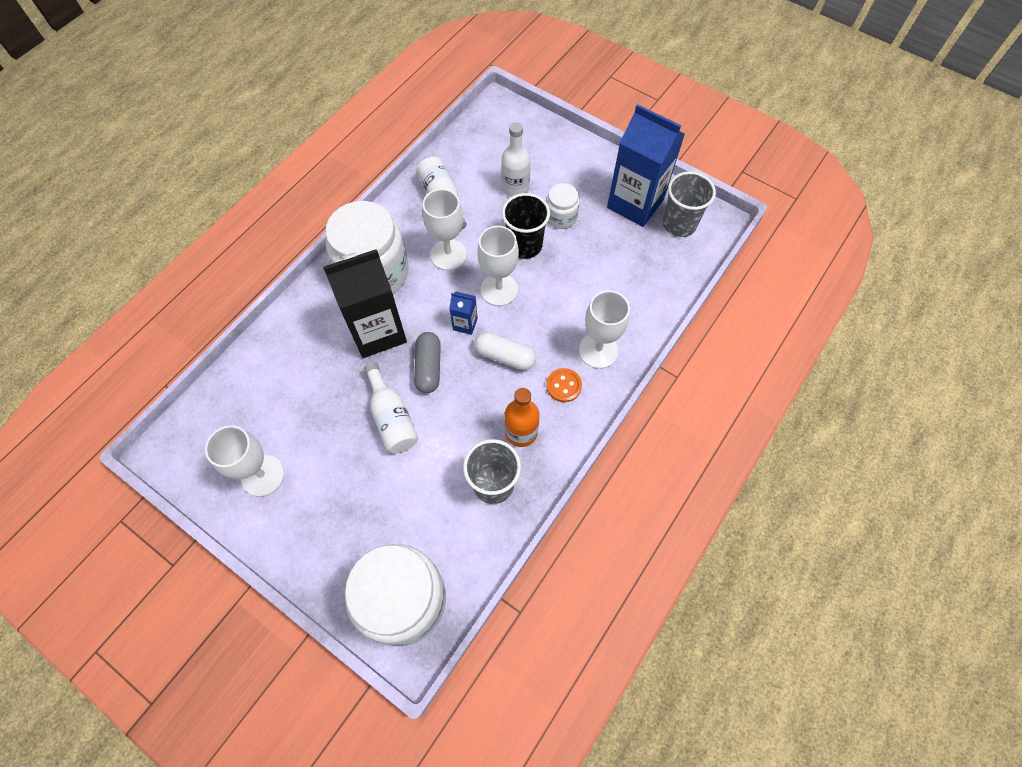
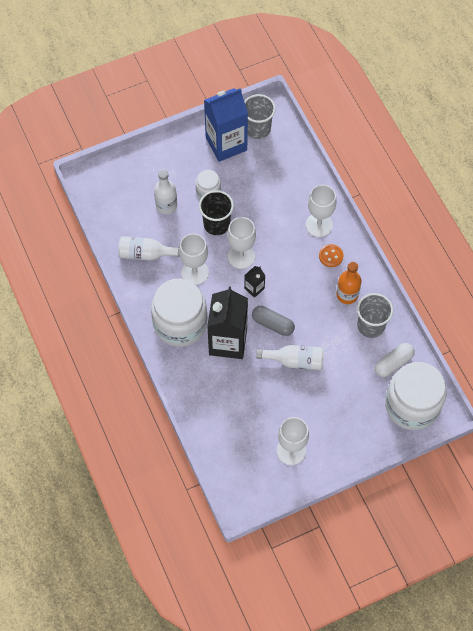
camera: 60 degrees left, 0 degrees up
blue carton [449,292,478,335] -> black carton [244,266,265,298]
white capsule [474,332,536,370] -> white capsule moved to [375,343,415,377]

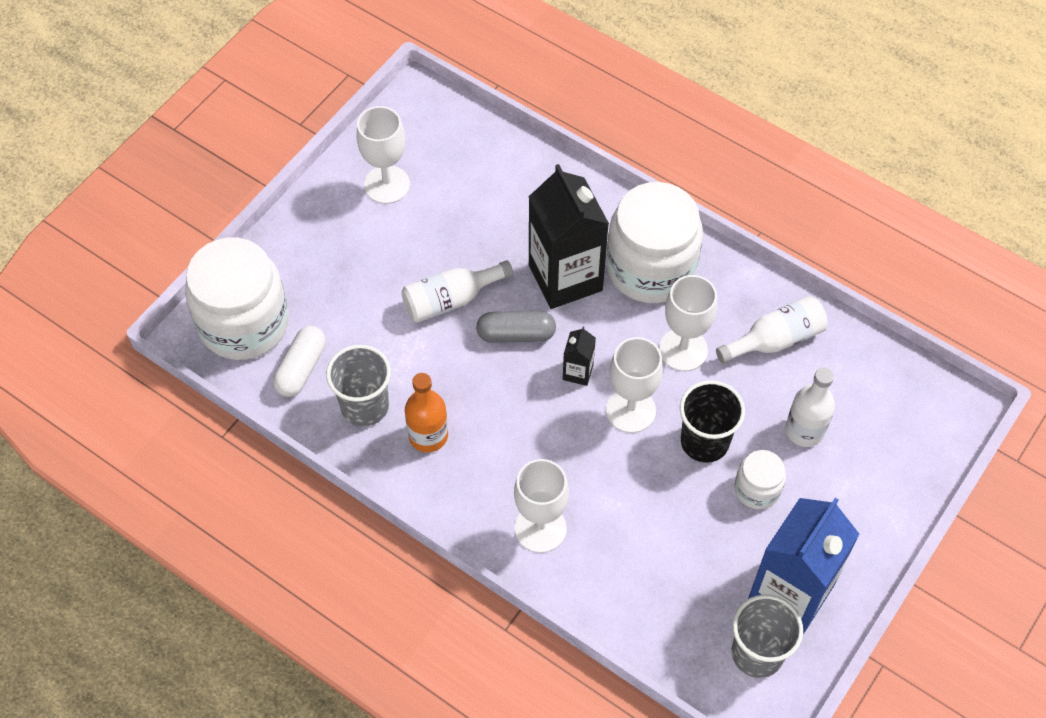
camera: 150 degrees right, 5 degrees down
orange button [319,244,344,267] -> none

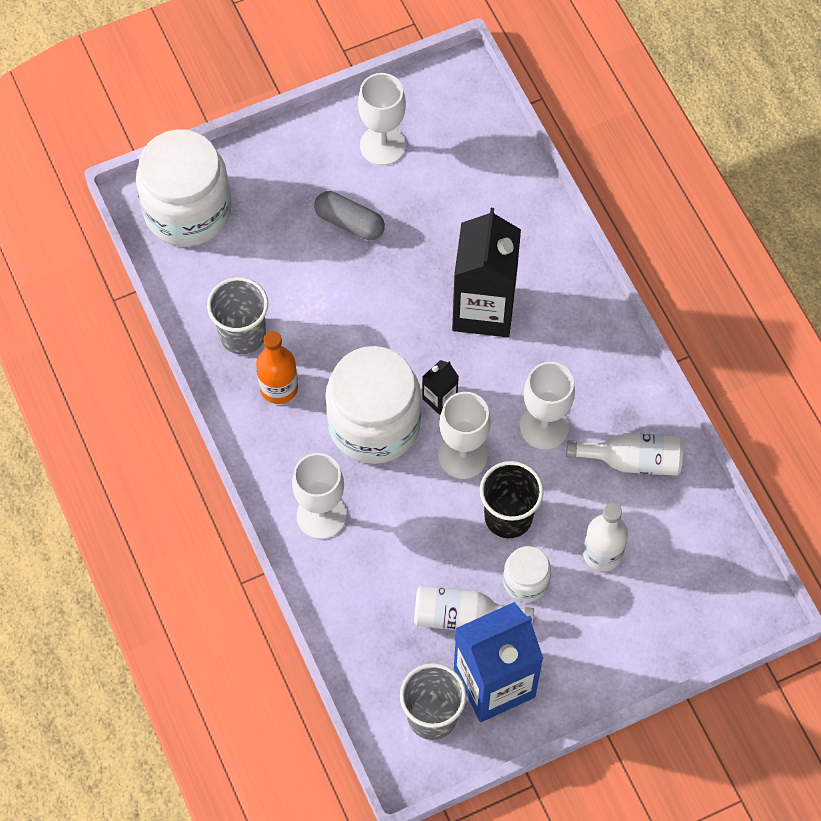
camera: 30 degrees right, 5 degrees up
white capsule [273,326,326,397] -> none
white bottle [401,260,513,323] -> white bottle moved to [414,585,534,630]
grey capsule [476,311,556,343] -> grey capsule moved to [314,191,385,240]
white jar [607,182,703,303] -> white jar moved to [325,346,422,464]

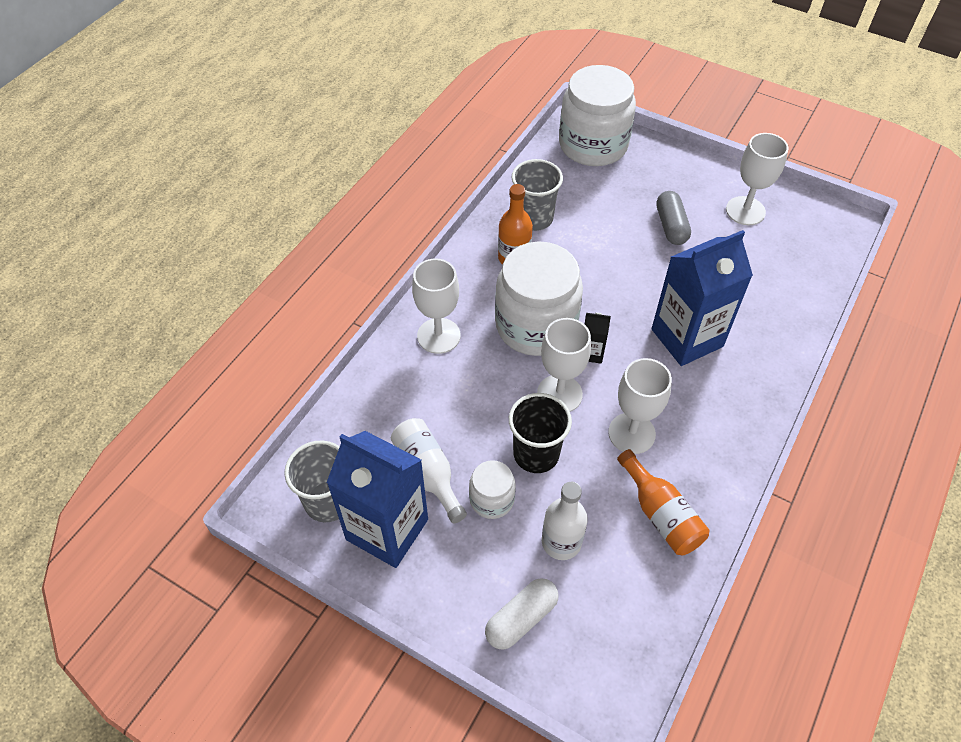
camera: 55 degrees right, 10 degrees down
black carton [452,208,521,337] -> blue carton [652,230,753,366]
white bottle [566,433,683,476] -> orange bottle [617,449,709,555]
none -> white capsule [485,578,558,650]

